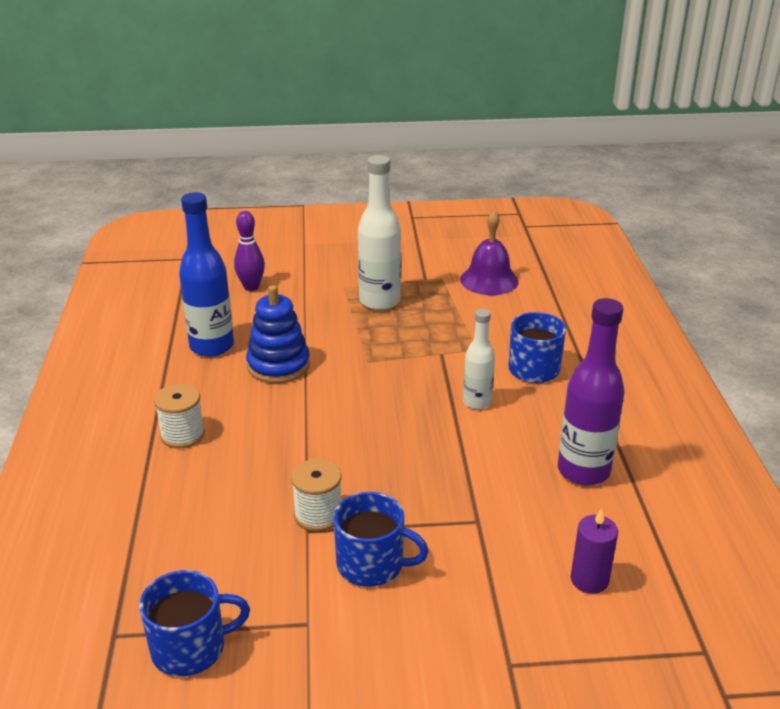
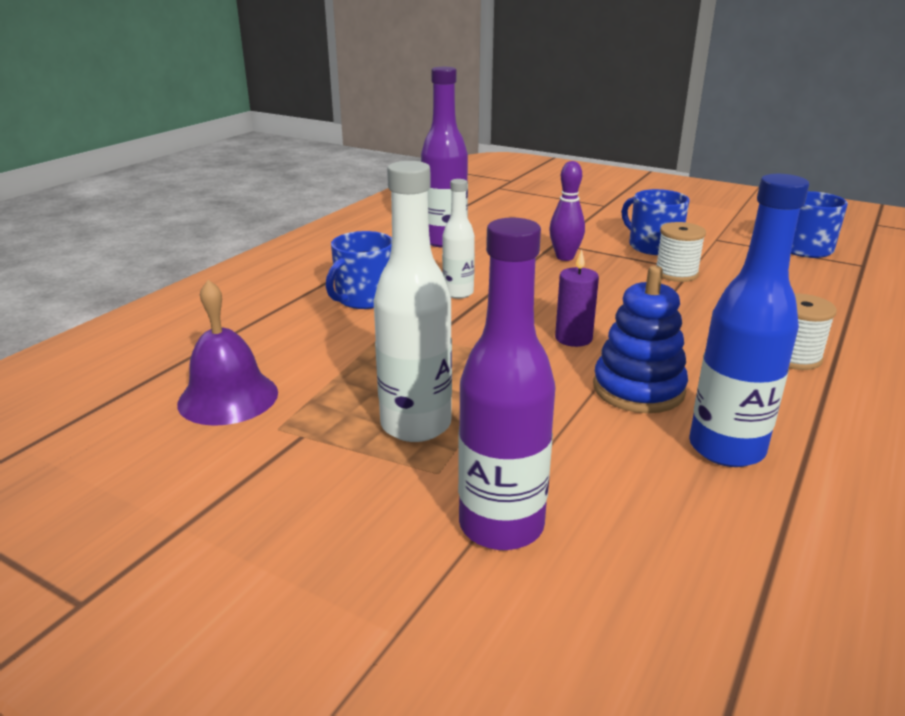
camera: 145 degrees left, 5 degrees down
purple bowling pin [234,211,265,291] -> purple bowling pin moved to [549,161,585,261]
purple candle [570,508,618,594] -> purple candle moved to [555,250,599,347]
none -> purple bottle [458,218,555,550]

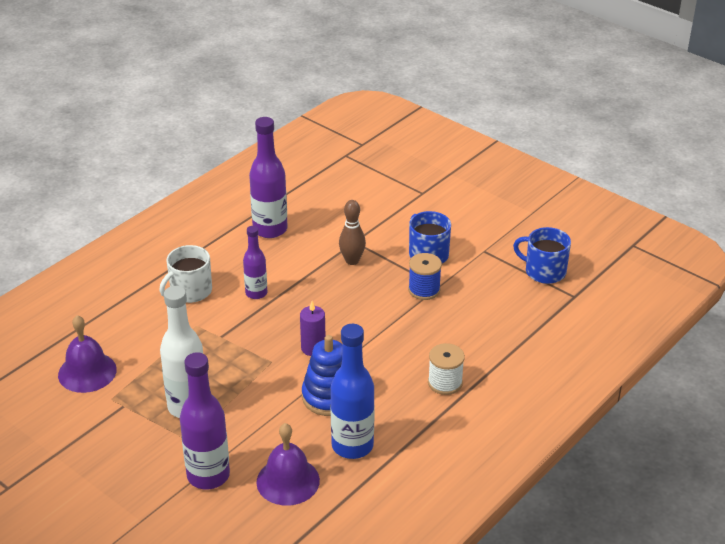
camera: 10 degrees right, 10 degrees up
blue mug [326,231,392,309] -> white mug [159,245,212,303]
white bottle [442,179,475,299] -> purple bottle [243,226,267,299]
purple bowling pin [549,161,585,261] -> brown bowling pin [339,200,366,265]
white spool [656,222,706,282] -> blue spool [408,253,442,300]
none -> purple bell [256,423,320,505]

